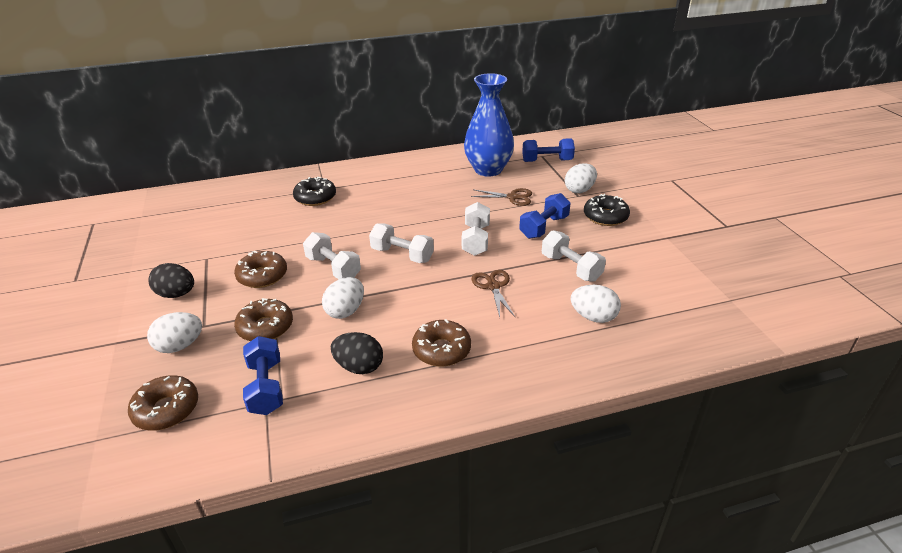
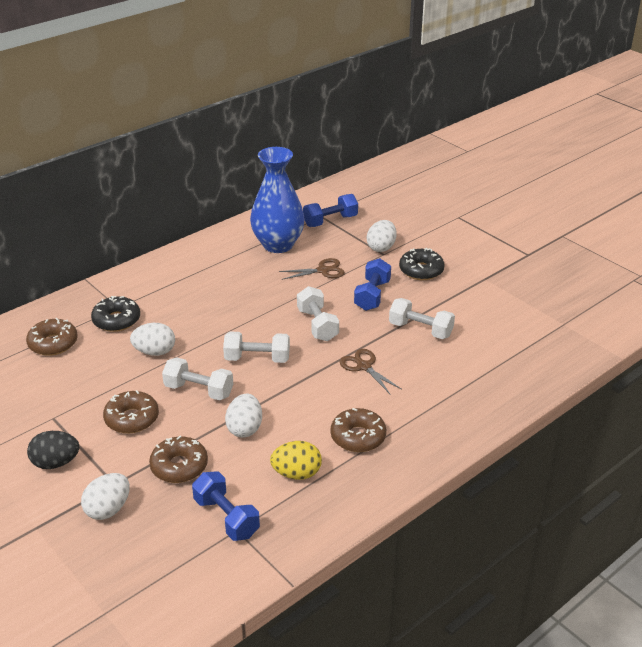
camera: 25 degrees left, 0 degrees up
brown donut [128,375,198,431] -> brown donut moved to [26,318,78,356]
black egg [331,332,383,374] -> yellow egg [270,441,322,480]
white egg [571,285,621,323] -> white egg moved to [130,323,175,356]

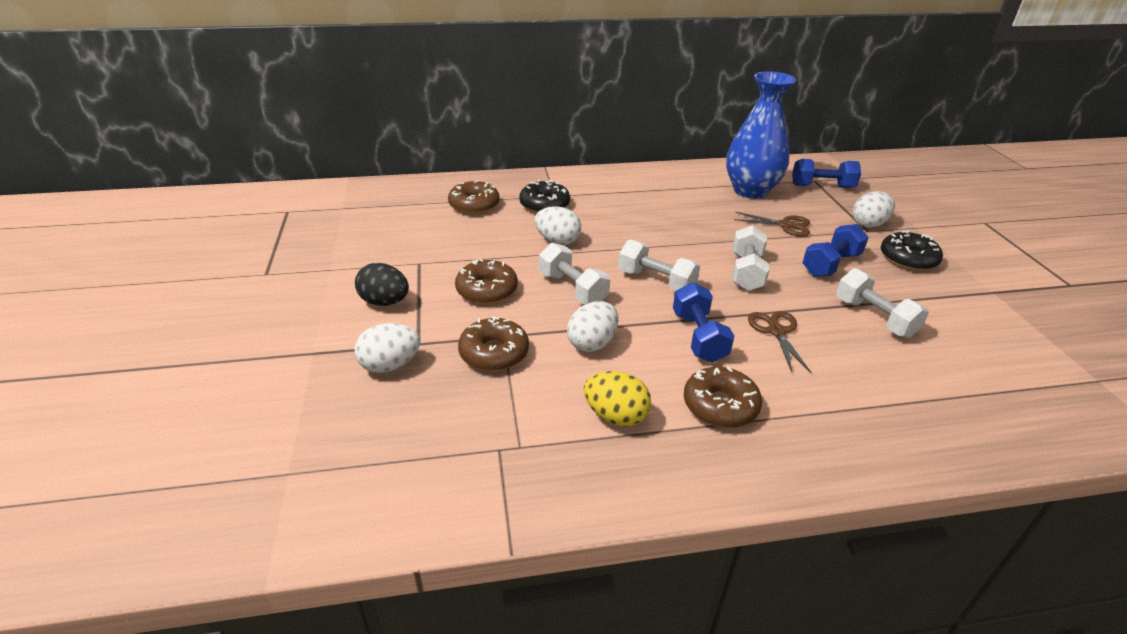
camera: 30 degrees right, 0 degrees up
blue dumbbell [192,471,260,541] -> blue dumbbell moved to [673,282,734,363]

